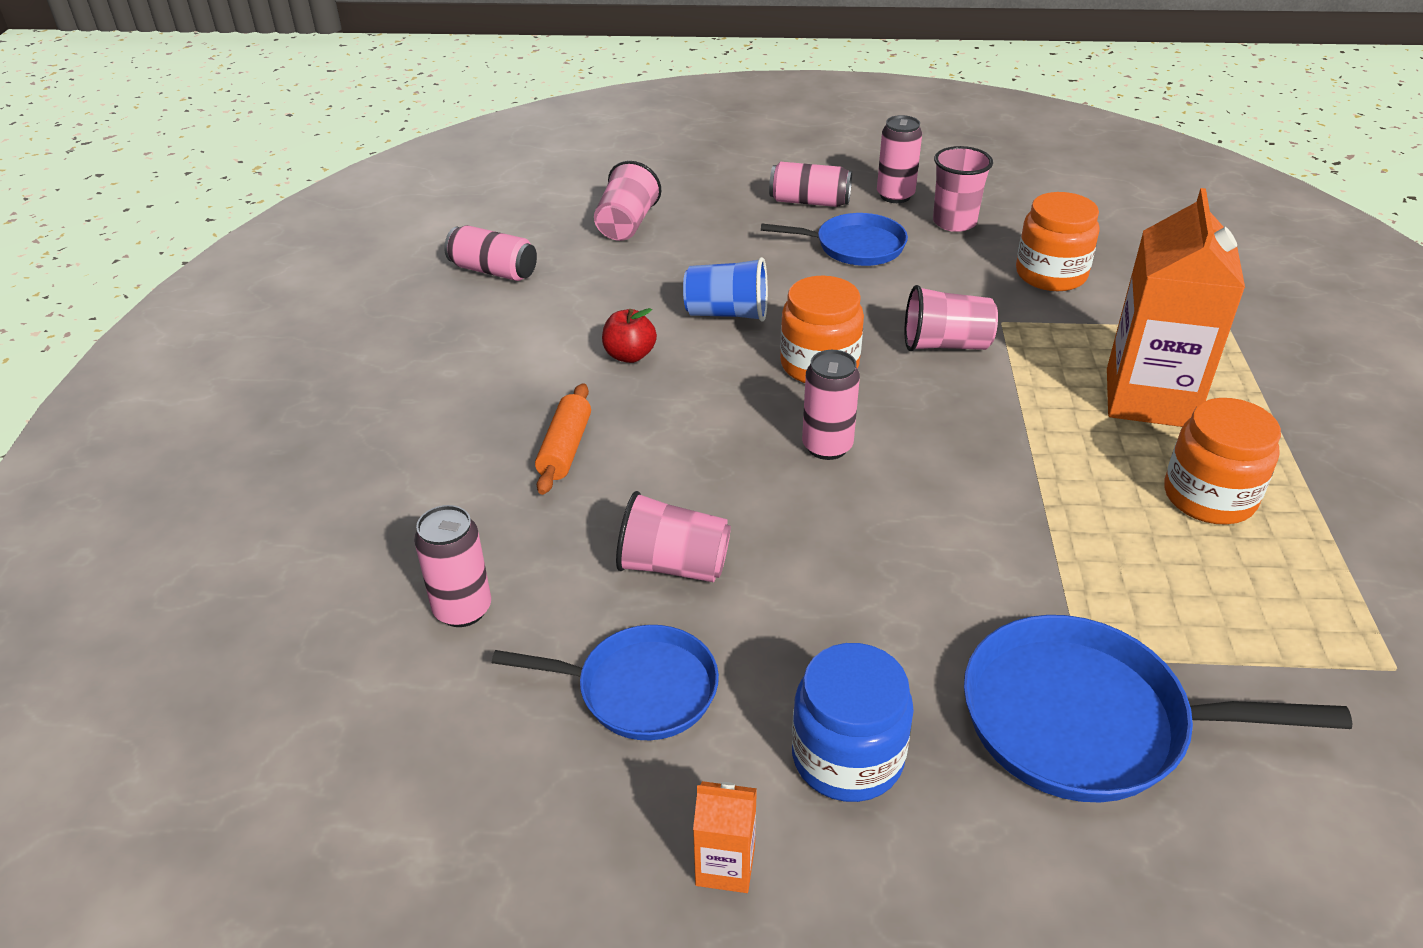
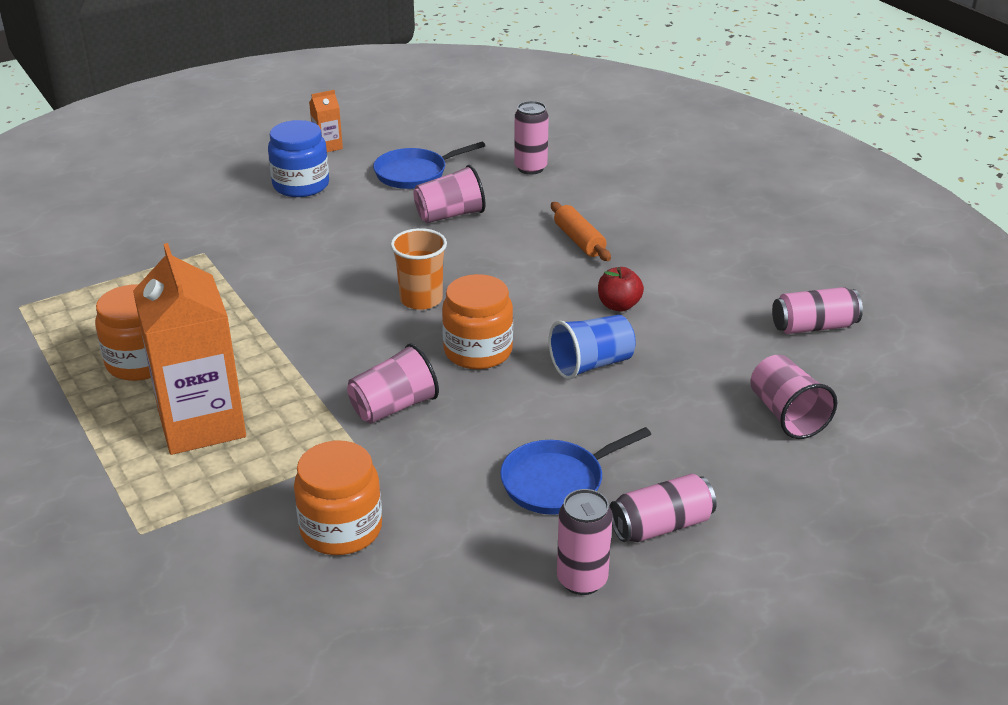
camera: 145 degrees right, 5 degrees down
pink can [802,350,860,460] -> orange cup [391,228,447,310]
pink cup [933,146,993,232] -> none
blue pan [964,615,1352,803] -> none

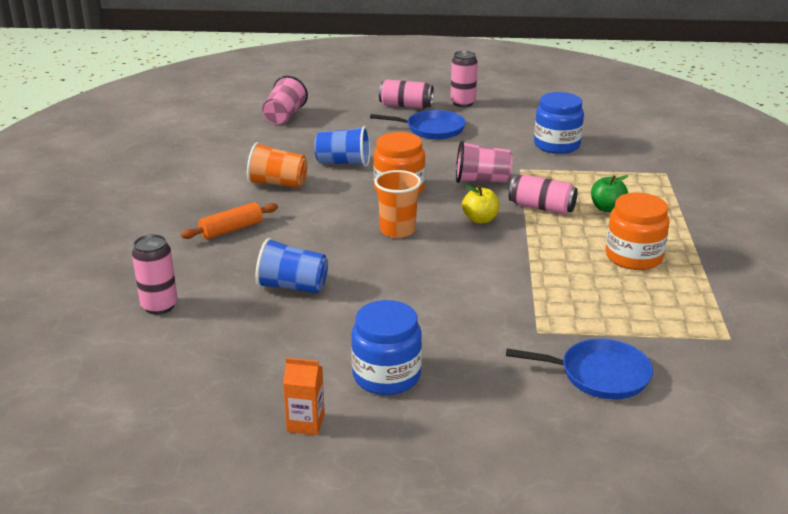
camera: 145 degrees left, 5 degrees down
orange carton [133,243,246,455] -> green apple [591,175,628,212]
orange jar [294,441,382,555] -> blue jar [534,92,584,154]
blue pan [373,141,485,189] -> blue pan moved to [506,339,653,399]
pink cup [413,165,485,223] -> blue cup [256,238,328,293]
orange rolling pin [551,202,611,261] -> orange rolling pin turned 45 degrees clockwise [181,202,278,239]
red apple [598,267,644,312] -> orange cup [247,142,308,188]
pink can [772,287,863,334] -> pink can moved to [509,174,578,215]
none -> yellow apple [462,185,499,224]

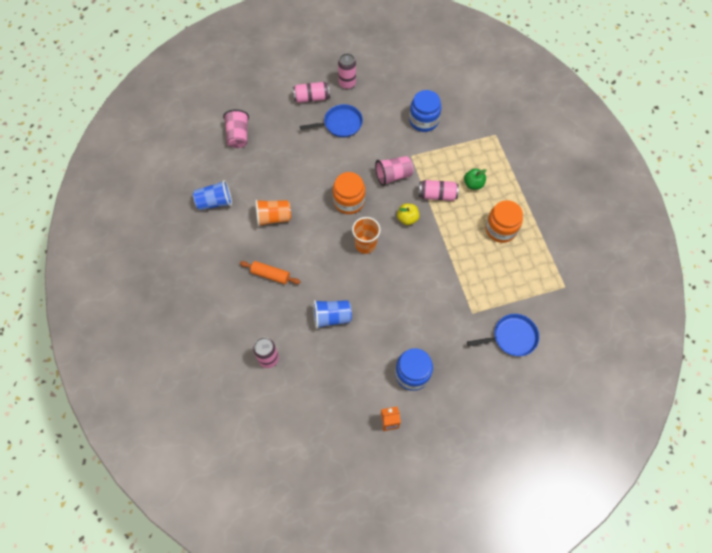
camera: 20 degrees left, 35 degrees up
orange rolling pin [181,202,278,239] -> orange rolling pin turned 75 degrees clockwise [240,261,301,284]
blue cup [314,126,370,167] -> blue cup moved to [193,180,232,210]

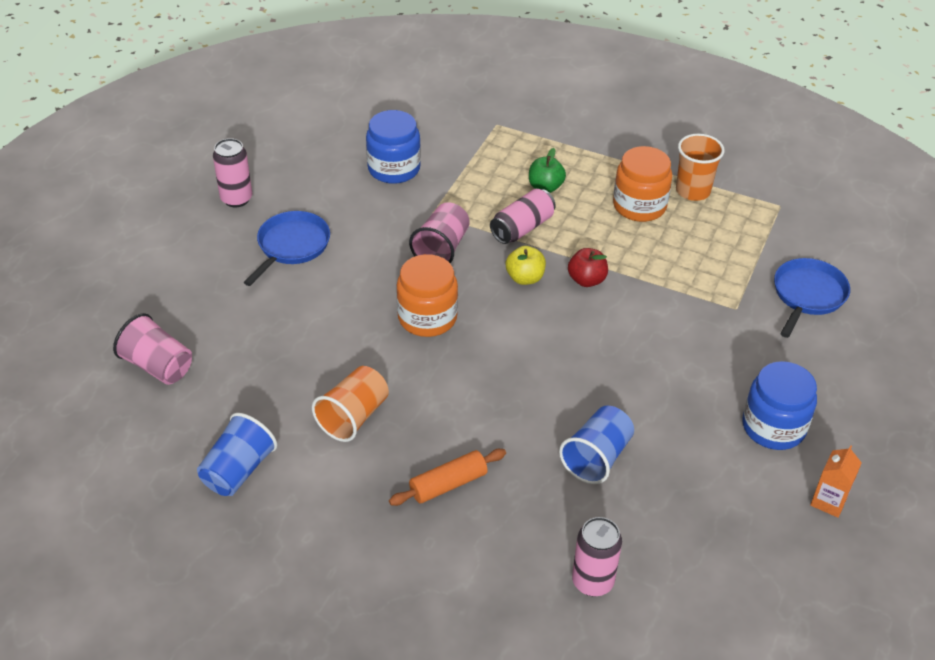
camera: 50 degrees left, 20 degrees down
pink can [293,82,330,103] -> none
orange cup [352,217,381,254] -> orange cup moved to [676,134,725,201]
none -> red apple [568,248,608,287]

